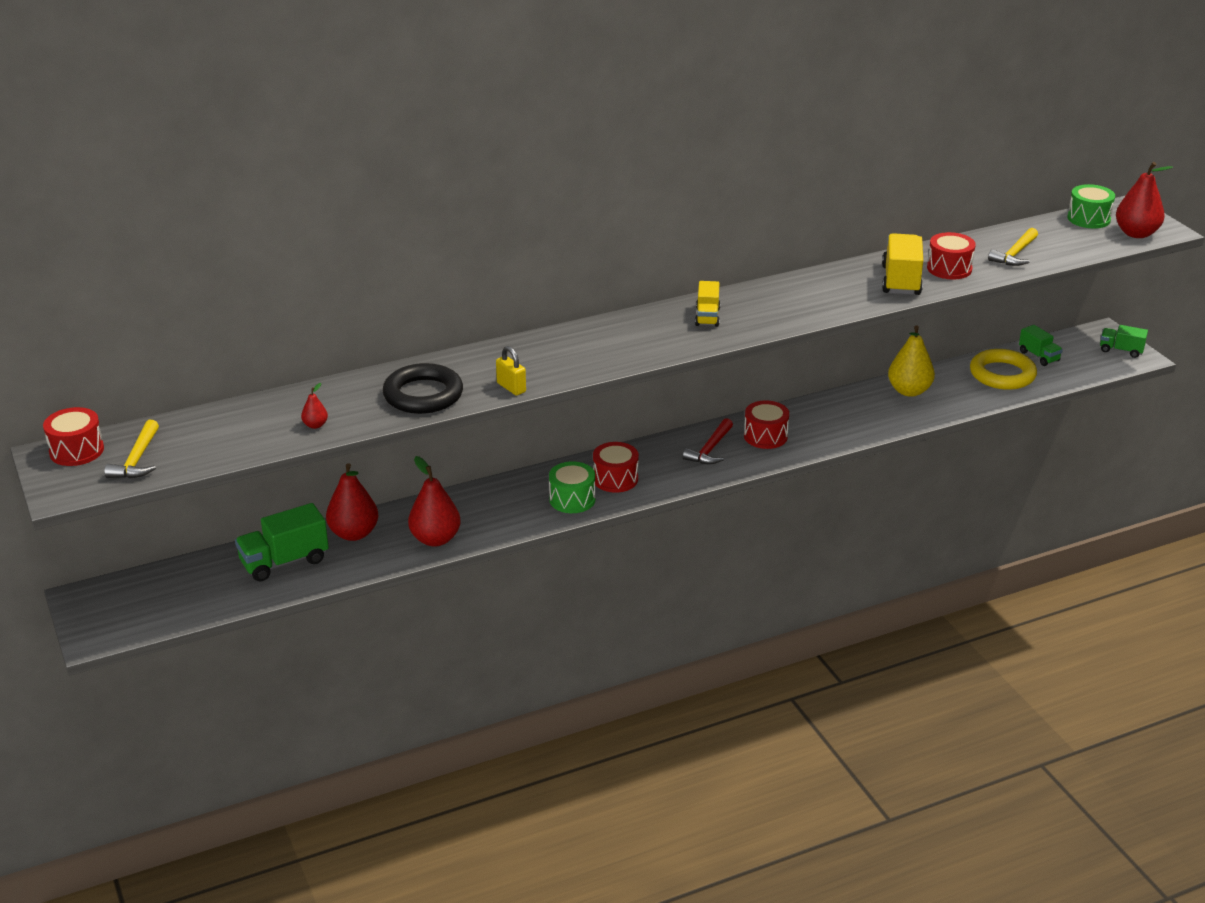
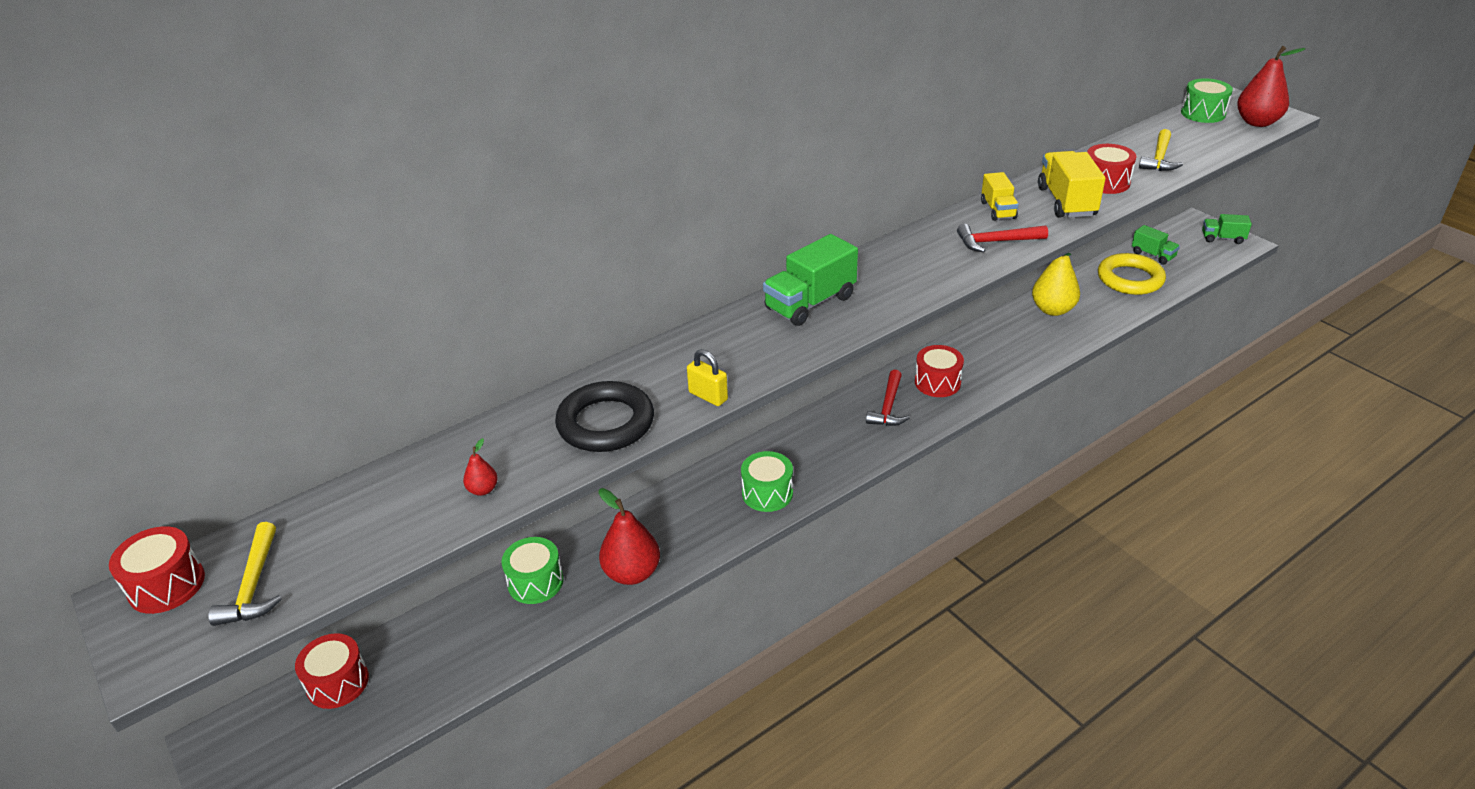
camera: 10 degrees left, 5 degrees up
green truck [235,503,329,581] -> green truck moved to [763,234,858,326]
red pear [326,463,378,541] -> green drum [501,537,563,604]
red drum [593,442,639,493] -> red drum moved to [295,633,369,709]
yellow truck [695,281,720,327] -> yellow truck moved to [981,172,1019,221]
none -> red hammer [957,224,1048,252]

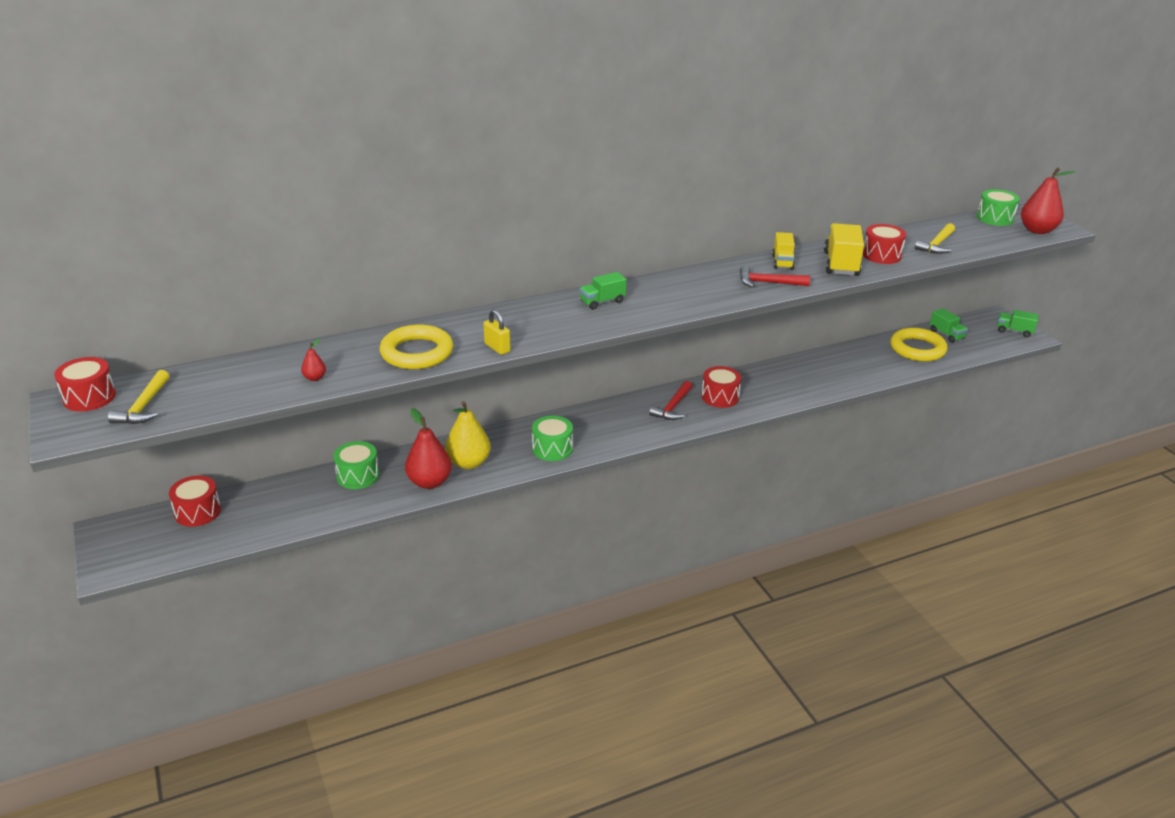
camera: 10 degrees right, 5 degrees down
black ring [555,381,654,452] -> yellow ring [379,325,453,369]
green truck [763,234,858,326] -> green truck [580,272,627,310], size x0.60
yellow pear [1032,253,1080,316] -> yellow pear moved to [445,401,491,469]

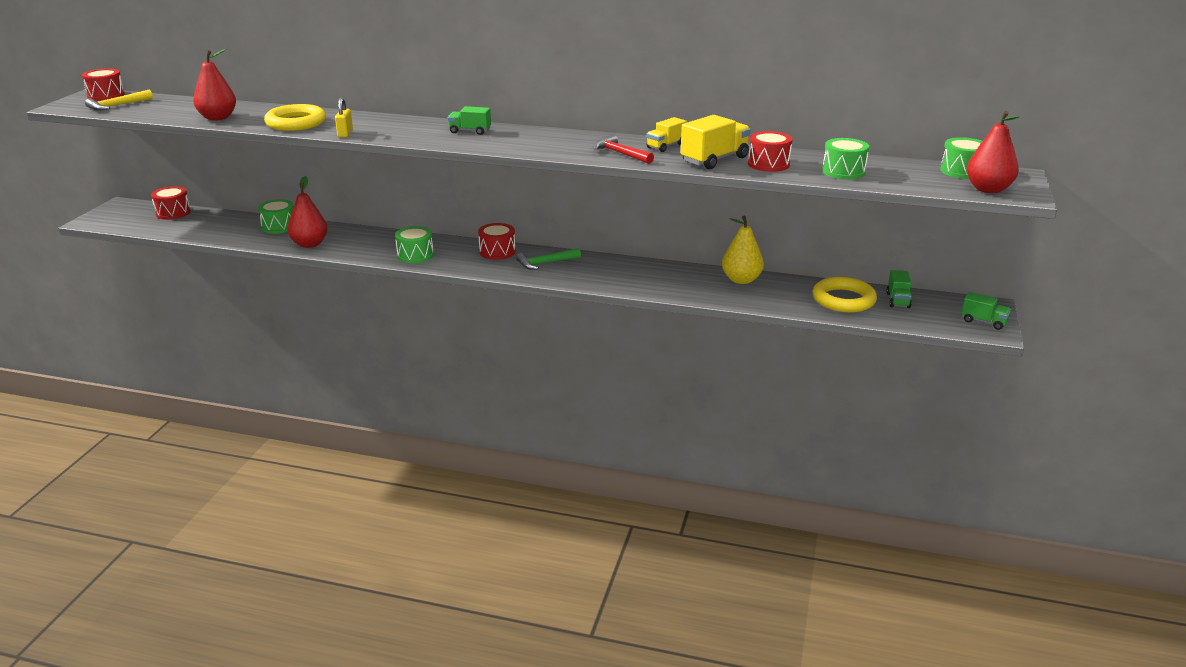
camera: 40 degrees right, 5 degrees down
red pear [301,339,326,381] -> red pear [193,49,236,121], size x2.15
yellow pear [445,401,491,469] -> yellow pear moved to [722,216,764,284]
red hammer [649,381,692,420] -> green hammer [516,248,581,270]
red drum [702,366,741,408] -> red drum moved to [478,223,516,260]
yellow hammer [915,223,955,254] -> green drum [822,138,869,179]
green truck [997,310,1038,337] -> green truck turned 150 degrees clockwise [961,292,1011,330]

